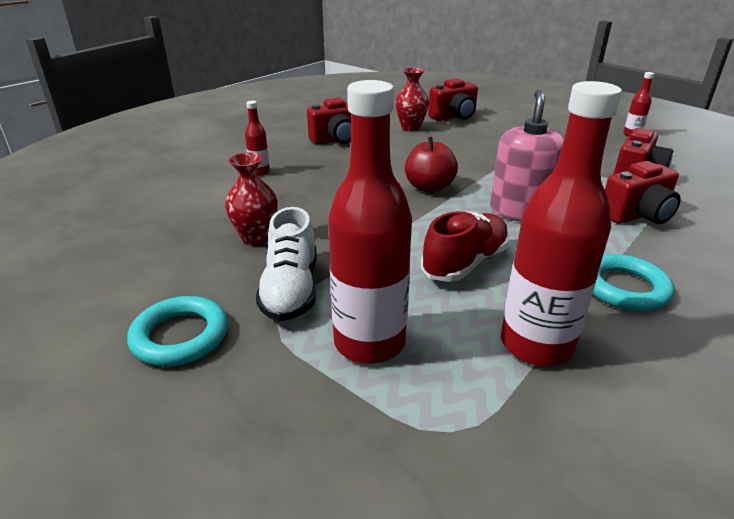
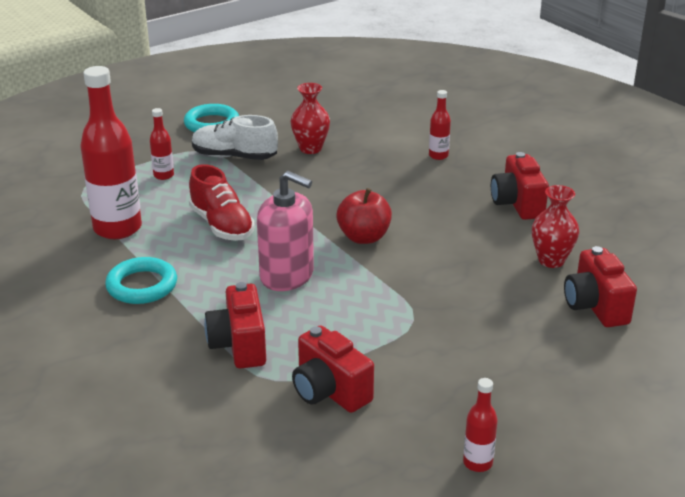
camera: 105 degrees right, 0 degrees up
red bottle [328,80,412,364] -> red bottle [150,108,174,180], size x0.46

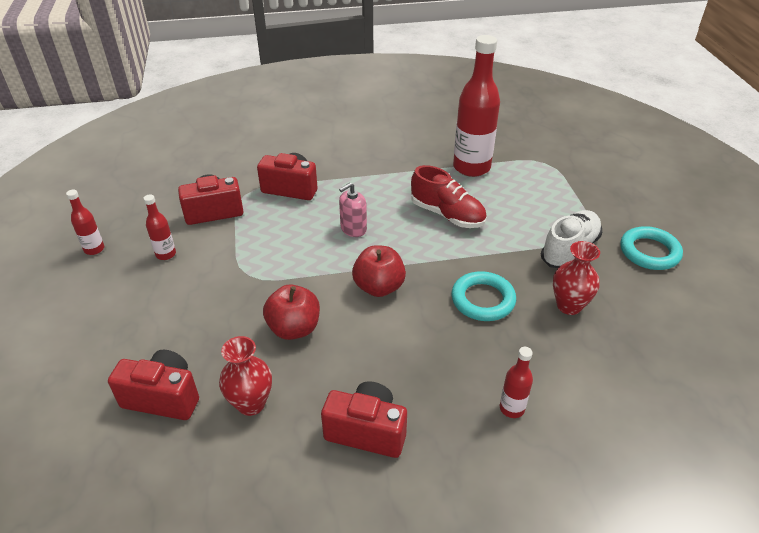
camera: 115 degrees right, 10 degrees up
turquoise ring [105,257,177,304] -> turquoise ring moved to [451,271,516,321]
red bottle [150,108,174,180] -> red bottle moved to [143,194,176,260]
red shoe [189,164,255,241] -> red shoe turned 135 degrees counterclockwise [411,165,487,228]
pink soap dispenser [257,171,314,291] -> pink soap dispenser [339,183,367,237], size x0.58
none -> red apple [263,284,320,340]

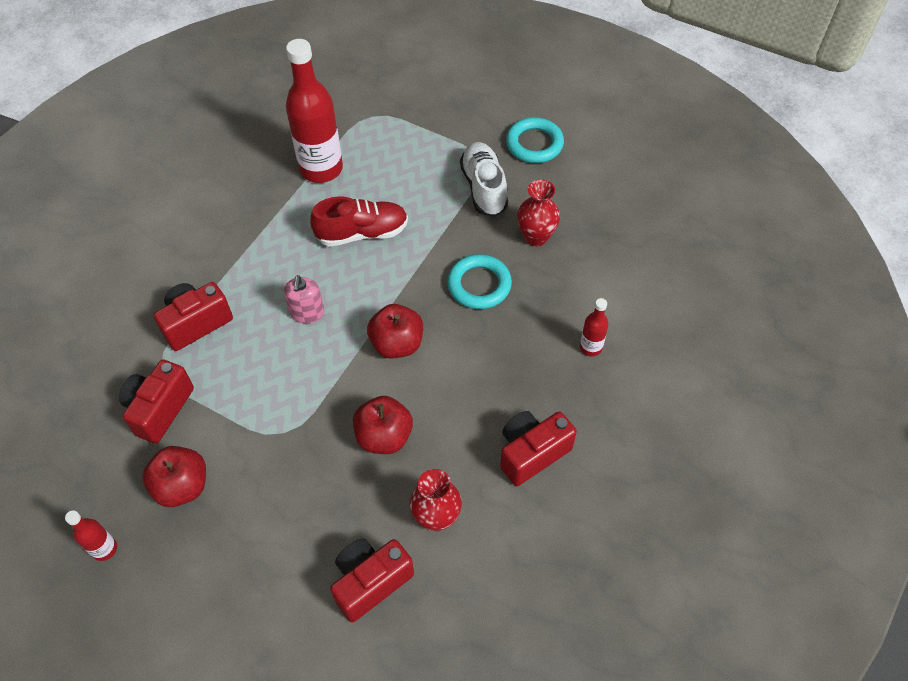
camera: 50 degrees left, 15 degrees up
red bottle [143,194,176,260] -> red apple [142,446,206,507]

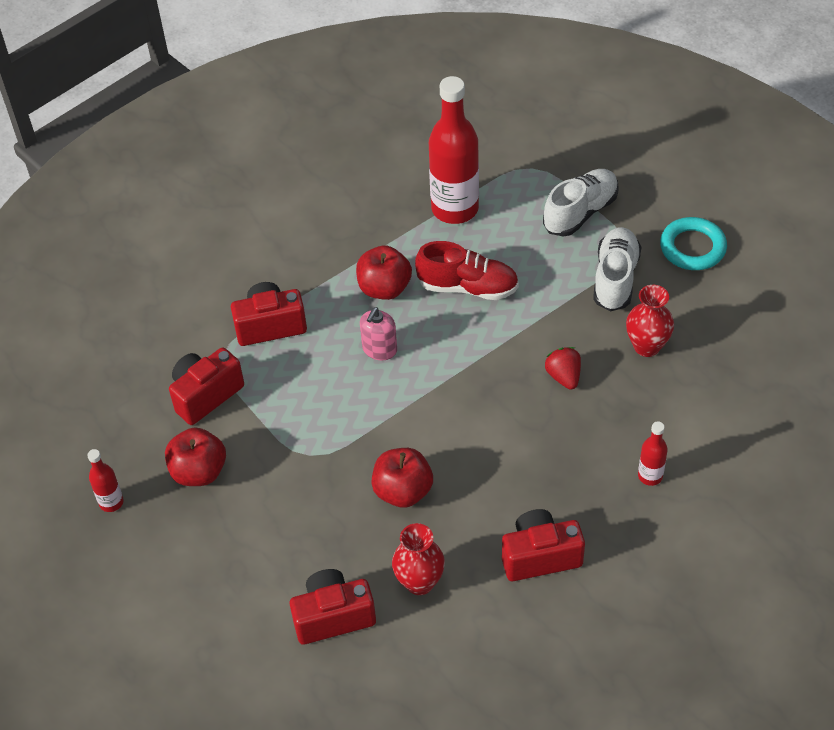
camera: 25 degrees right, 5 degrees down
red apple [367,304,423,359] -> red apple moved to [356,245,412,300]
turquoise ring [447,254,512,309] -> red strawberry [545,347,581,390]
none -> white shoe [543,169,619,237]

